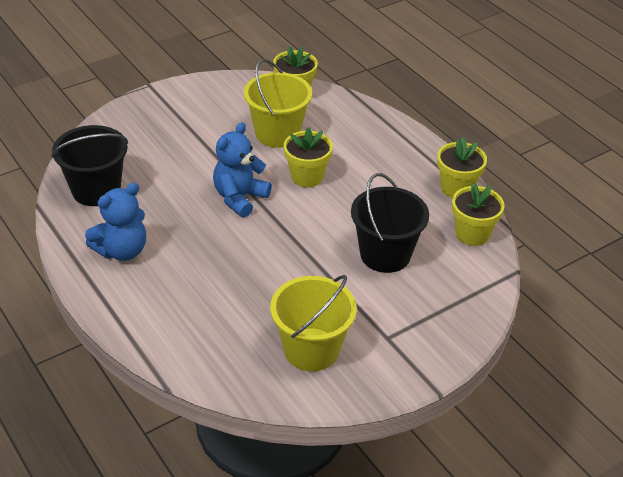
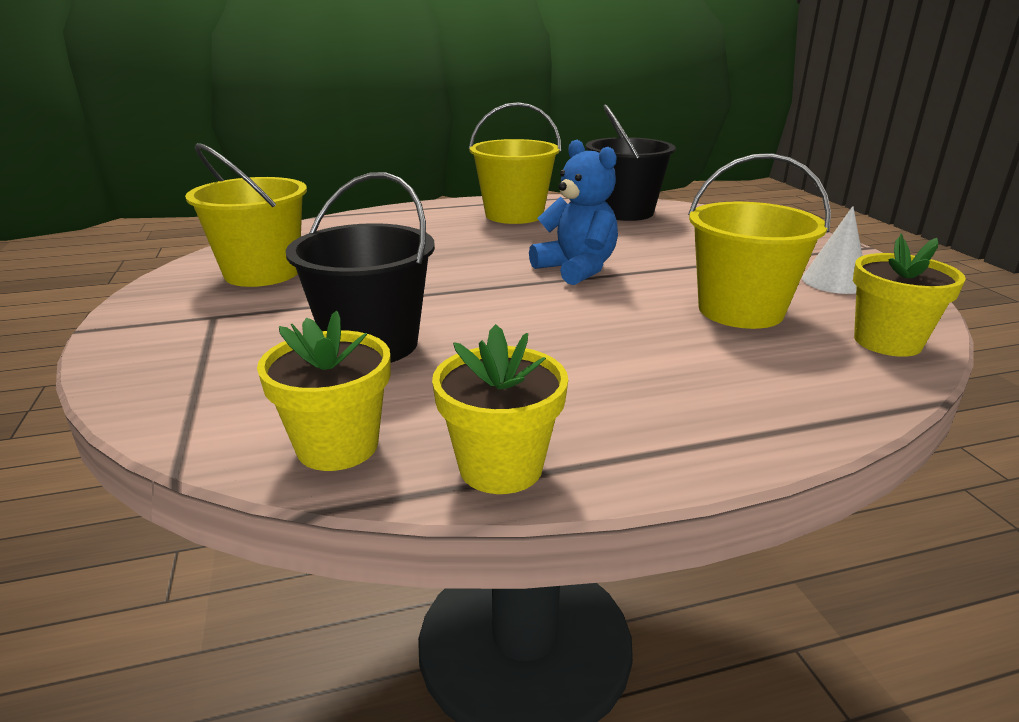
camera: 110 degrees right, 15 degrees down
blue teddy bear [85,183,146,261] -> yellow bucket [469,102,561,224]
yellow flower pot [284,127,333,187] -> none
none -> white cone [802,206,862,294]

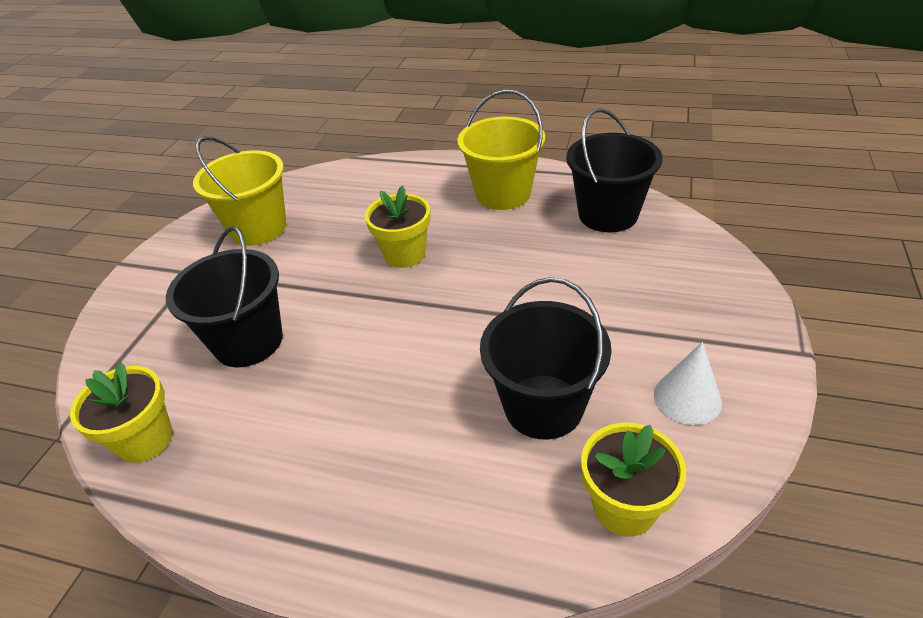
camera: 35 degrees right, 15 degrees up
yellow flower pot [432,324,568,494] -> yellow flower pot moved to [365,186,431,268]
blue teddy bear [529,140,618,285] -> none
yellow bucket [688,153,831,329] -> black bucket [480,277,611,440]

